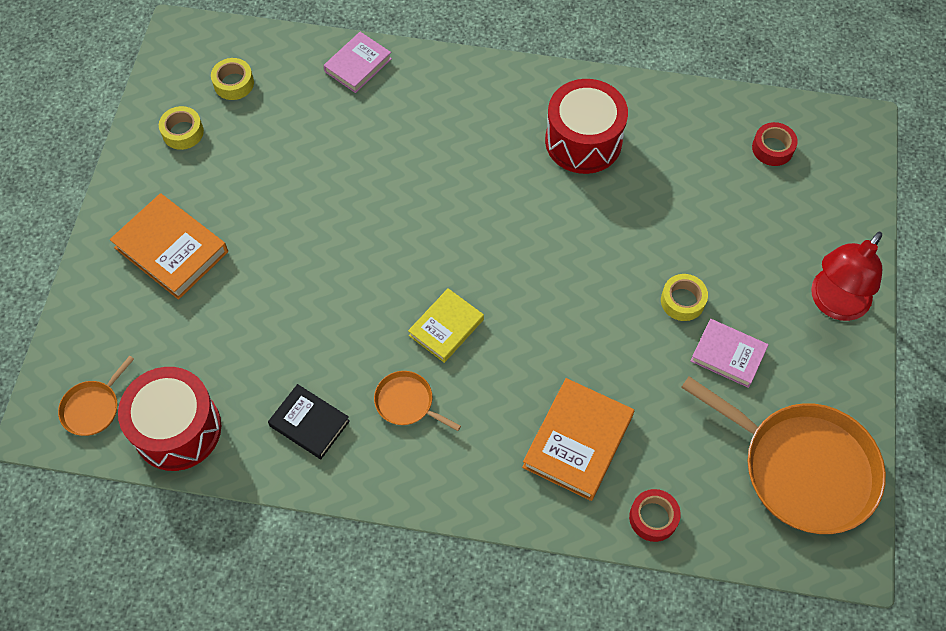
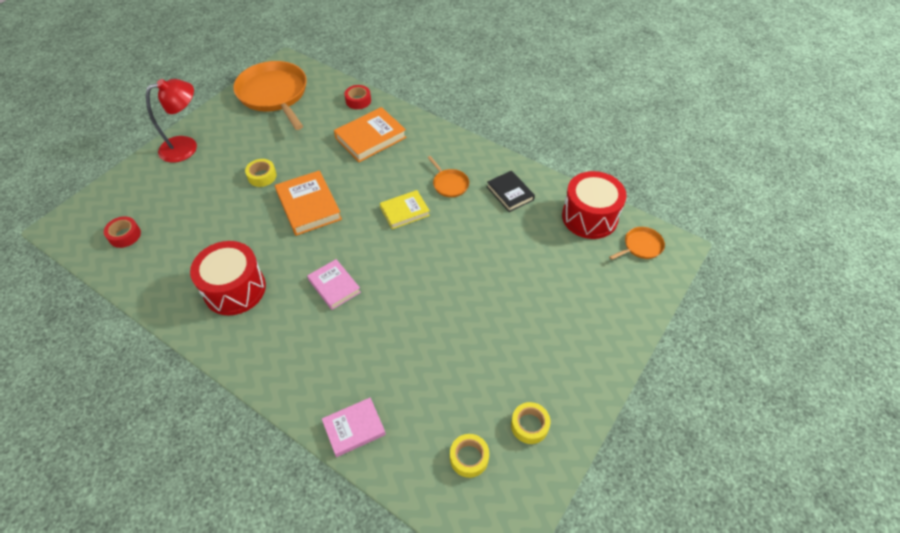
camera: 155 degrees left, 10 degrees down
orange book [110,193,228,300] -> orange book moved to [275,170,342,236]
pink book [691,319,769,388] -> pink book moved to [307,259,361,310]

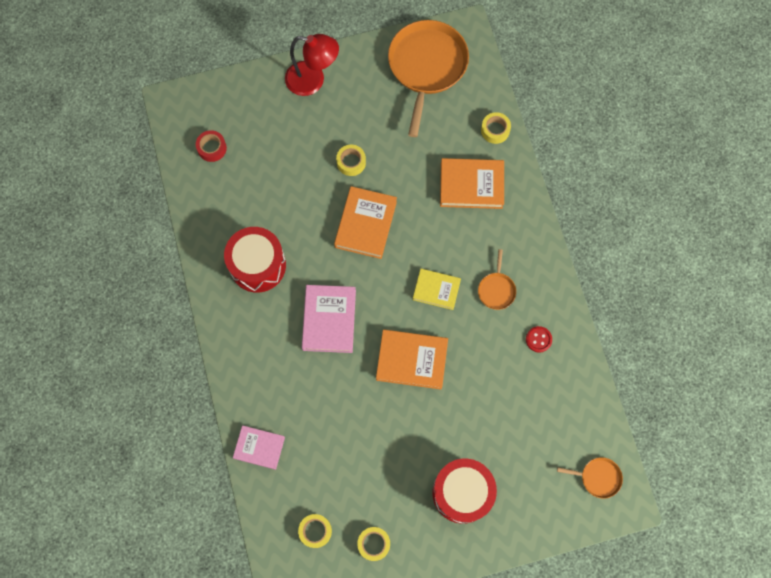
camera: 40 degrees right, 20 degrees up
pink book [307,259,361,310] -> pink book [302,285,356,353], size x1.54
red tape [344,85,371,109] -> yellow tape [481,112,511,144]
black book [487,171,535,212] -> red button [526,326,552,352]
red drum [562,171,627,239] -> red drum moved to [432,458,497,524]
none -> orange book [376,329,448,389]

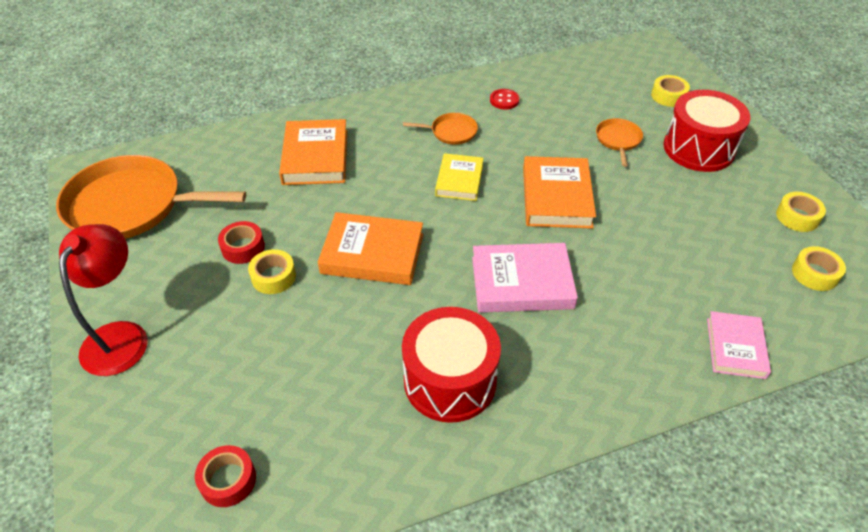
camera: 95 degrees left, 25 degrees down
yellow tape [481,112,511,144] -> yellow tape moved to [651,75,690,107]
orange pan [557,457,623,499] -> orange pan moved to [596,118,643,166]
none -> red tape [218,221,265,264]

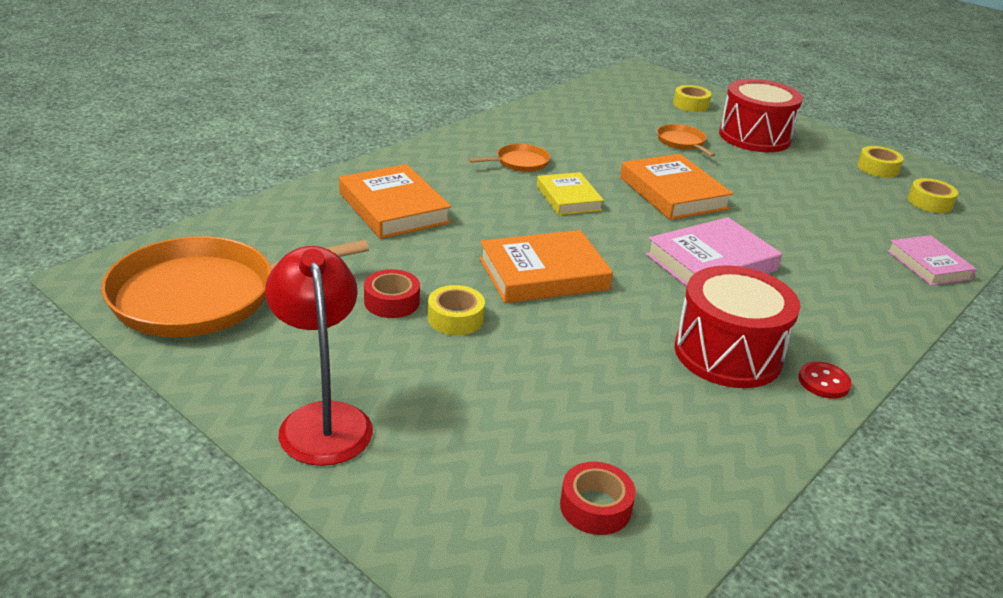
camera: 30 degrees left, 15 degrees down
red button [490,89,520,110] -> red button moved to [798,361,852,399]

